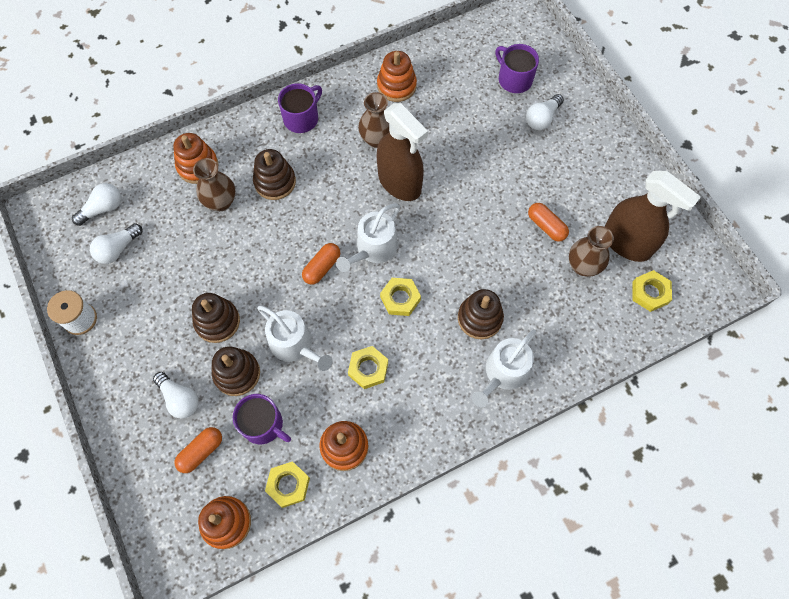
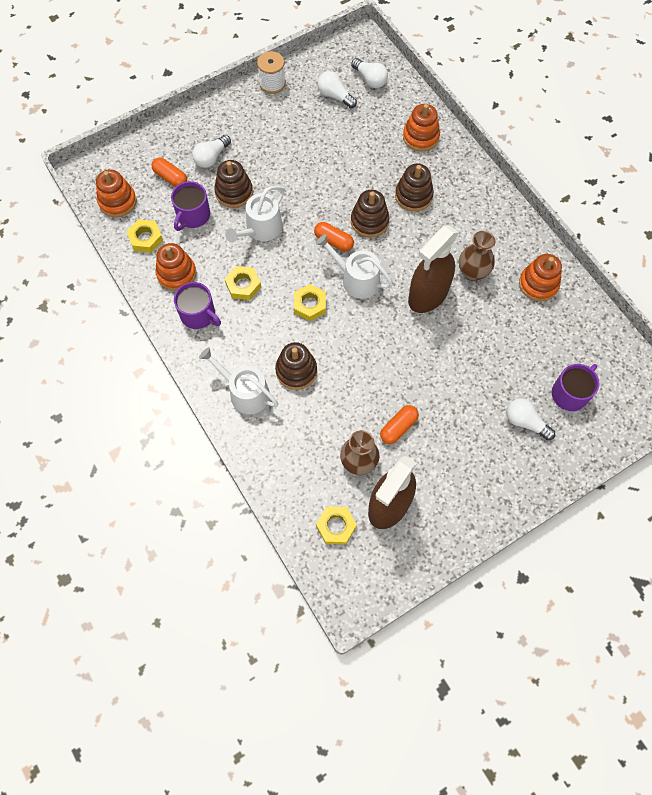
camera: 85 degrees right, 0 degrees up
brown stacking toy [192,293,240,343] -> brown stacking toy moved to [351,190,390,238]
brown vase [193,158,235,211] -> none
purple mug [278,83,322,133] -> purple mug moved to [174,282,221,329]

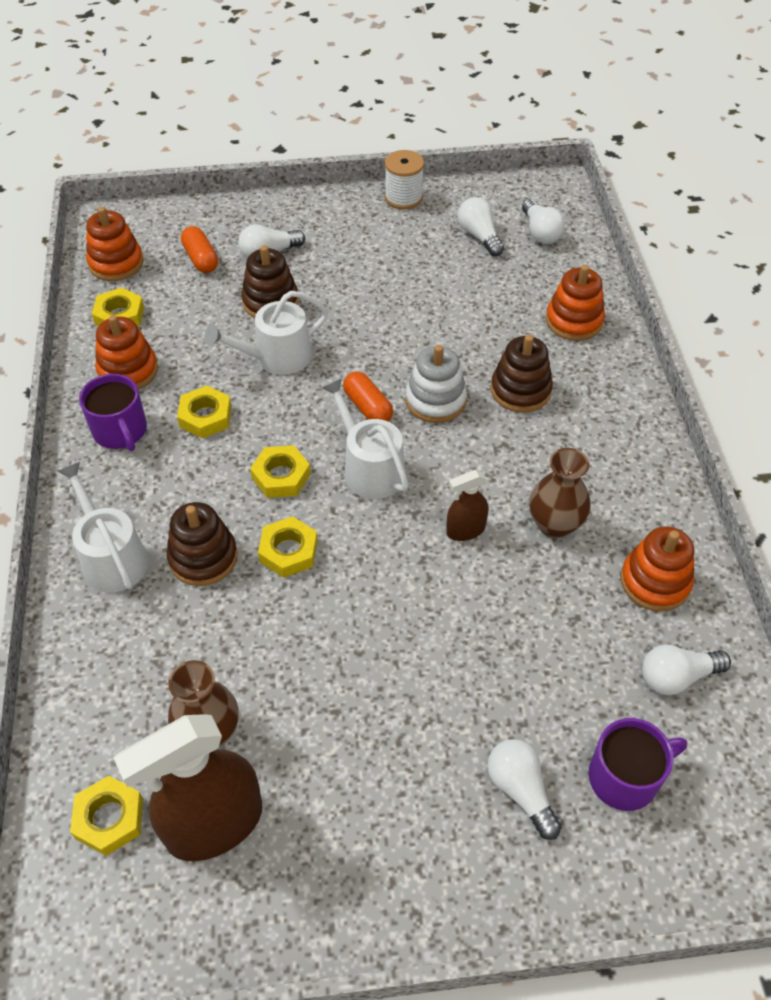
camera: 25 degrees right, 15 degrees down
purple mug [171,181,210,231] -> none
brown stacking toy [351,190,390,238] -> white stacking toy [405,345,467,423]
orange capsule [380,405,419,444] -> none
brown spray bottle [408,226,459,313] -> brown spray bottle [446,470,488,541], size x0.49
none -> yellow nut [258,516,318,578]
none -> white light bulb [642,645,731,695]

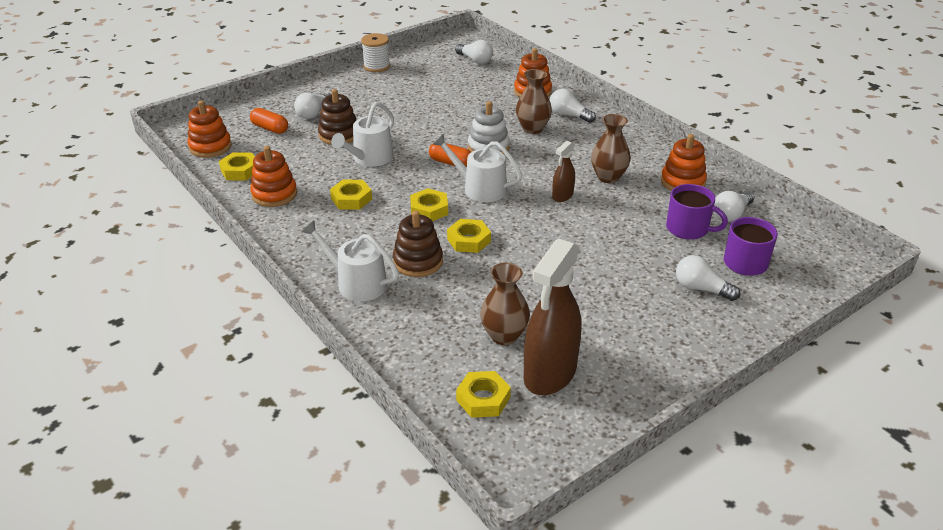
camera: 30 degrees left, 15 degrees down
purple mug [79,374,147,451] -> purple mug moved to [666,184,728,240]
white light bulb [458,197,504,256] -> white light bulb moved to [550,89,596,123]
brown stacking toy [491,335,553,413] -> brown vase [516,69,552,134]

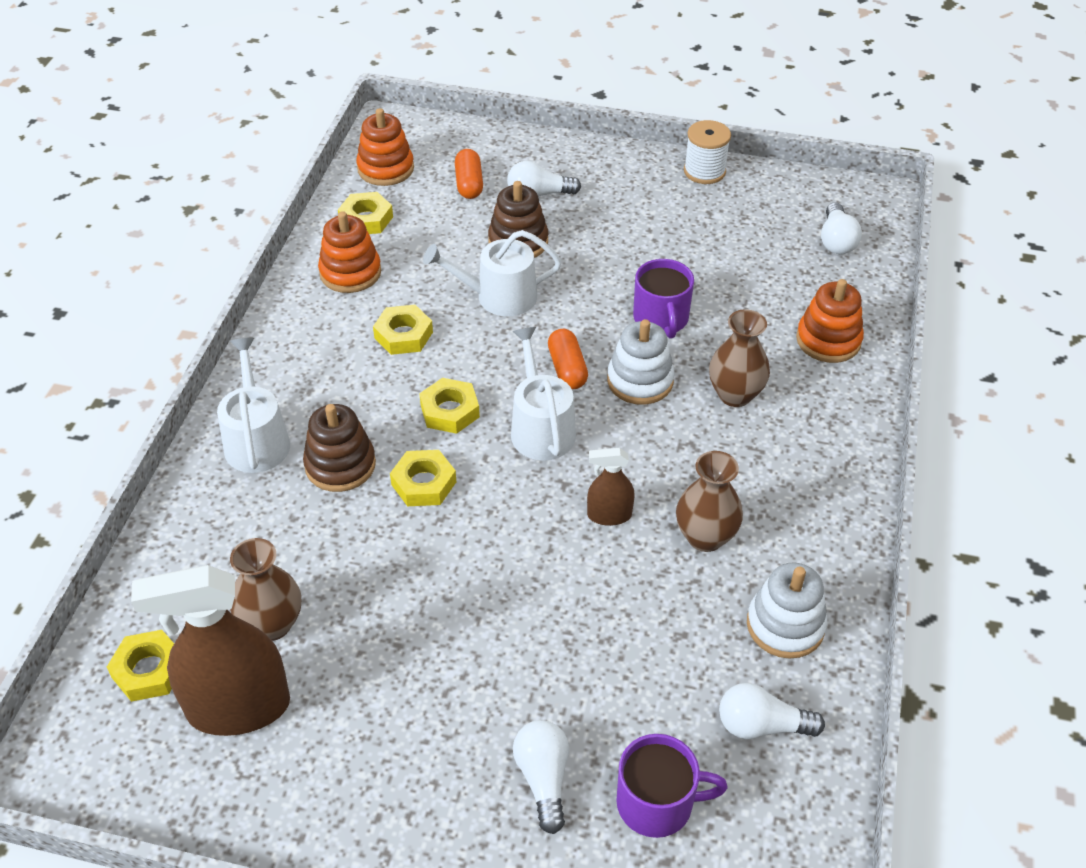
camera: 50 degrees right, 10 degrees up
white light bulb [550,89,596,123] -> none
orange stacking toy [661,134,707,191] -> white stacking toy [747,563,827,659]
purple mug [666,184,728,240] -> purple mug moved to [633,259,694,339]

